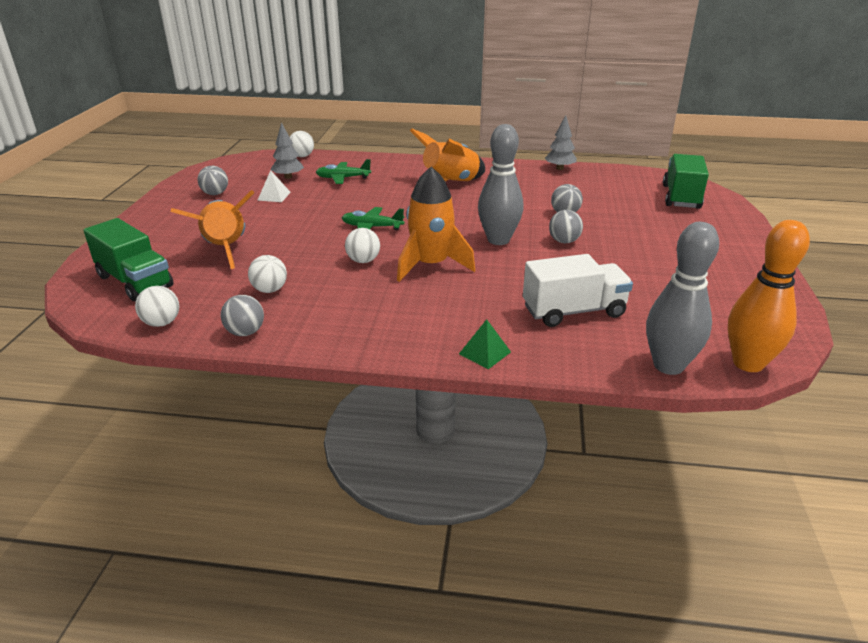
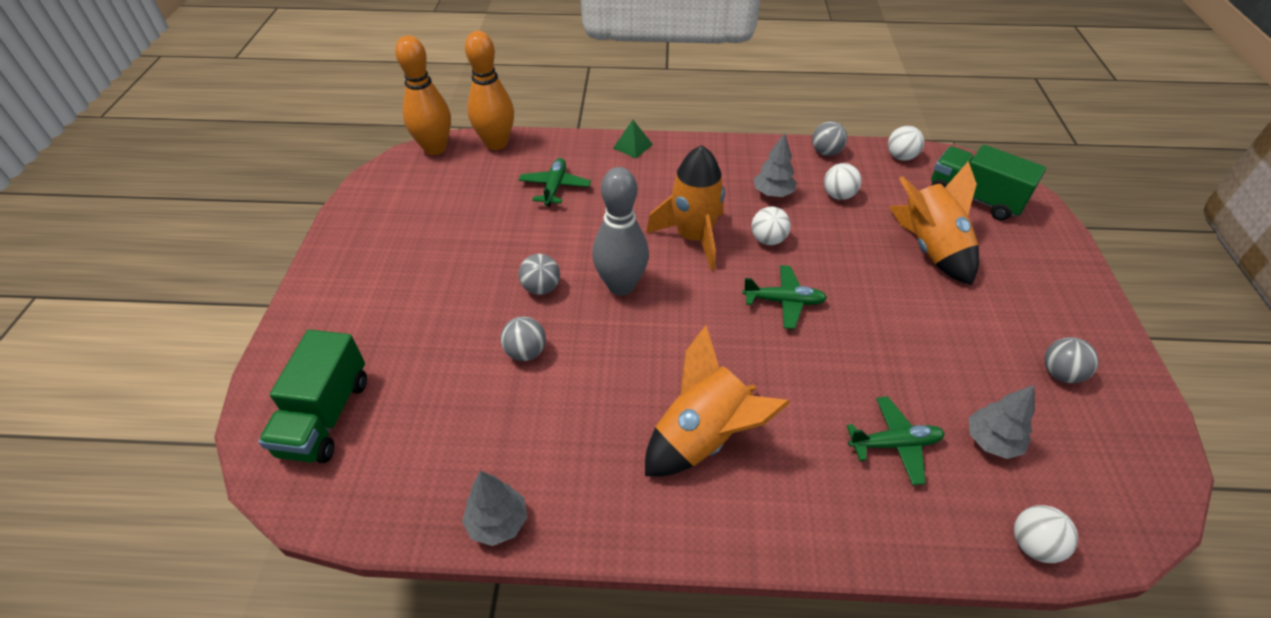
camera: 175 degrees right, 15 degrees up
white pyramid [257,170,291,202] -> none
white truck [523,254,633,327] -> green plane [519,158,591,206]
grey bowling pin [646,222,719,375] -> orange bowling pin [465,31,514,150]
none -> grey tree [754,133,797,197]

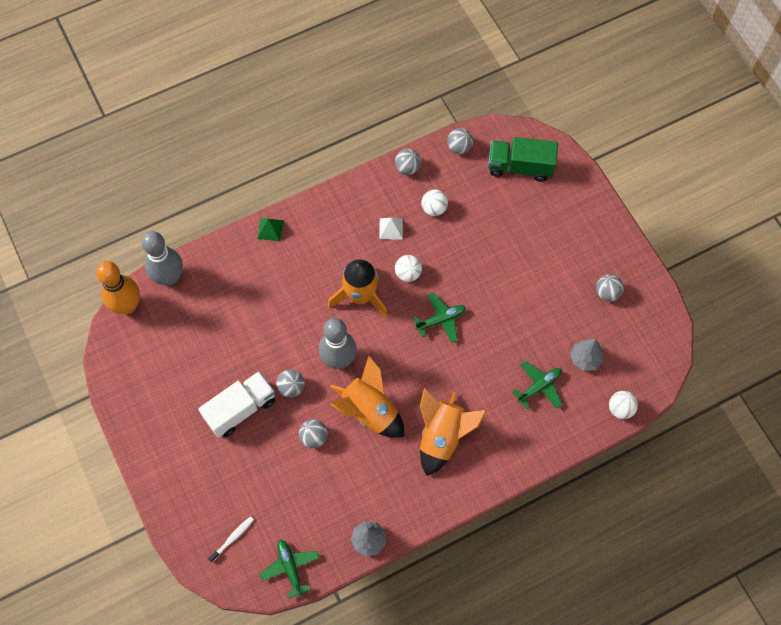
camera: 30 degrees left, 20 degrees up
green truck [258,330,367,463] -> white toothbrush [208,516,254,562]
orange bowling pin [465,31,514,150] -> grey bowling pin [141,231,183,286]
green plane [519,158,591,206] -> green plane moved to [260,540,319,599]
grey tree [754,133,797,197] -> white pyramid [380,218,403,239]
white ball [888,126,924,161] -> grey ball [447,128,473,154]
orange rocket [889,161,979,285] -> orange rocket moved to [330,356,404,438]
none -> white truck [198,371,275,438]

